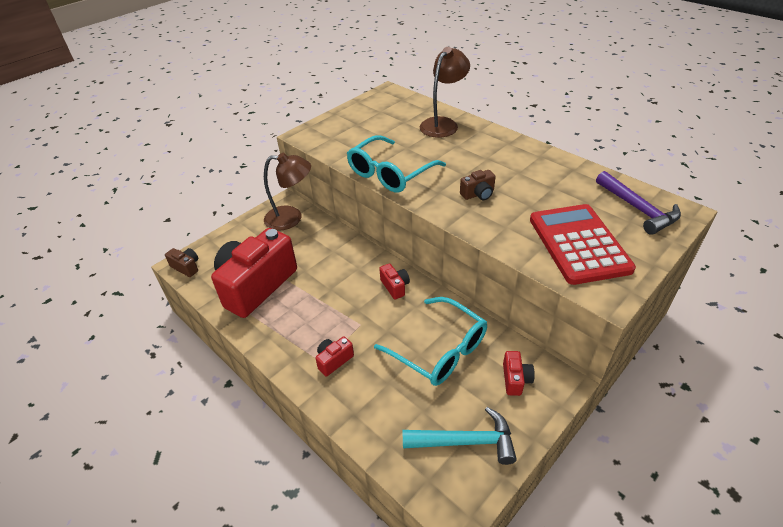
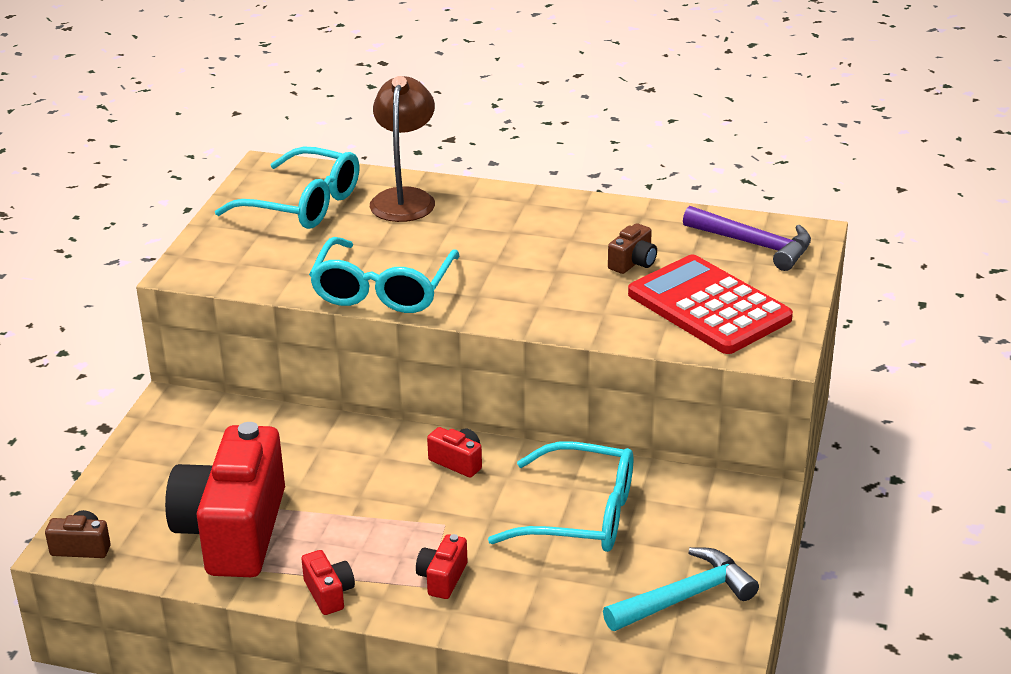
camera: 30 degrees left, 10 degrees down
brown lamp [264,153,311,230] -> none
brown camera [460,170,496,200] -> brown camera moved to [608,223,657,274]
red camera [503,351,535,396] -> red camera moved to [301,550,355,615]
none -> turquoise glasses [215,147,359,229]

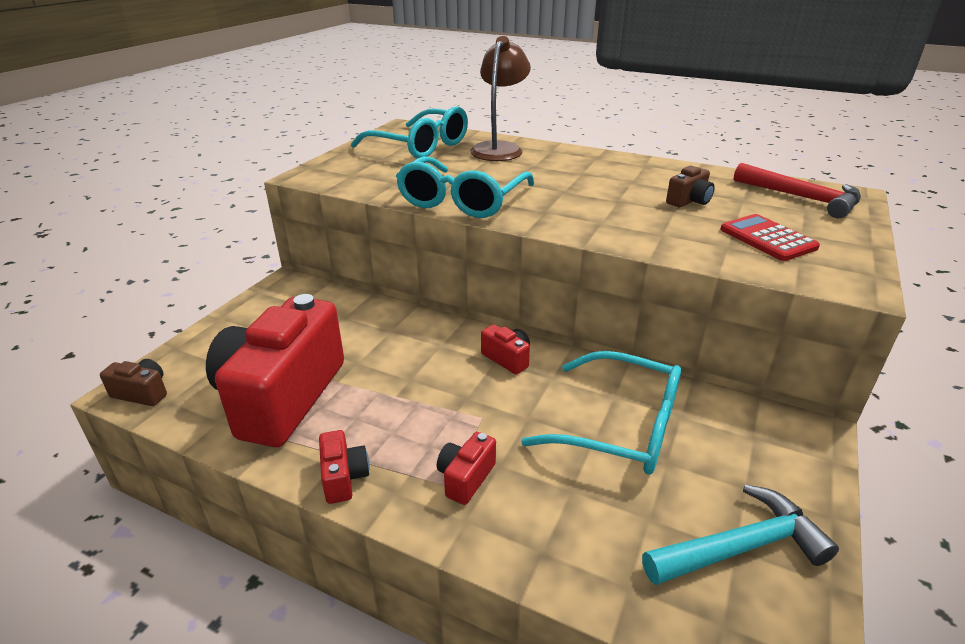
camera: 10 degrees right, 0 degrees up
red calculator [628,254,793,354] -> red calculator [720,214,820,261], size x0.57
purple hammer [683,206,811,271] -> red hammer [734,163,861,218]

